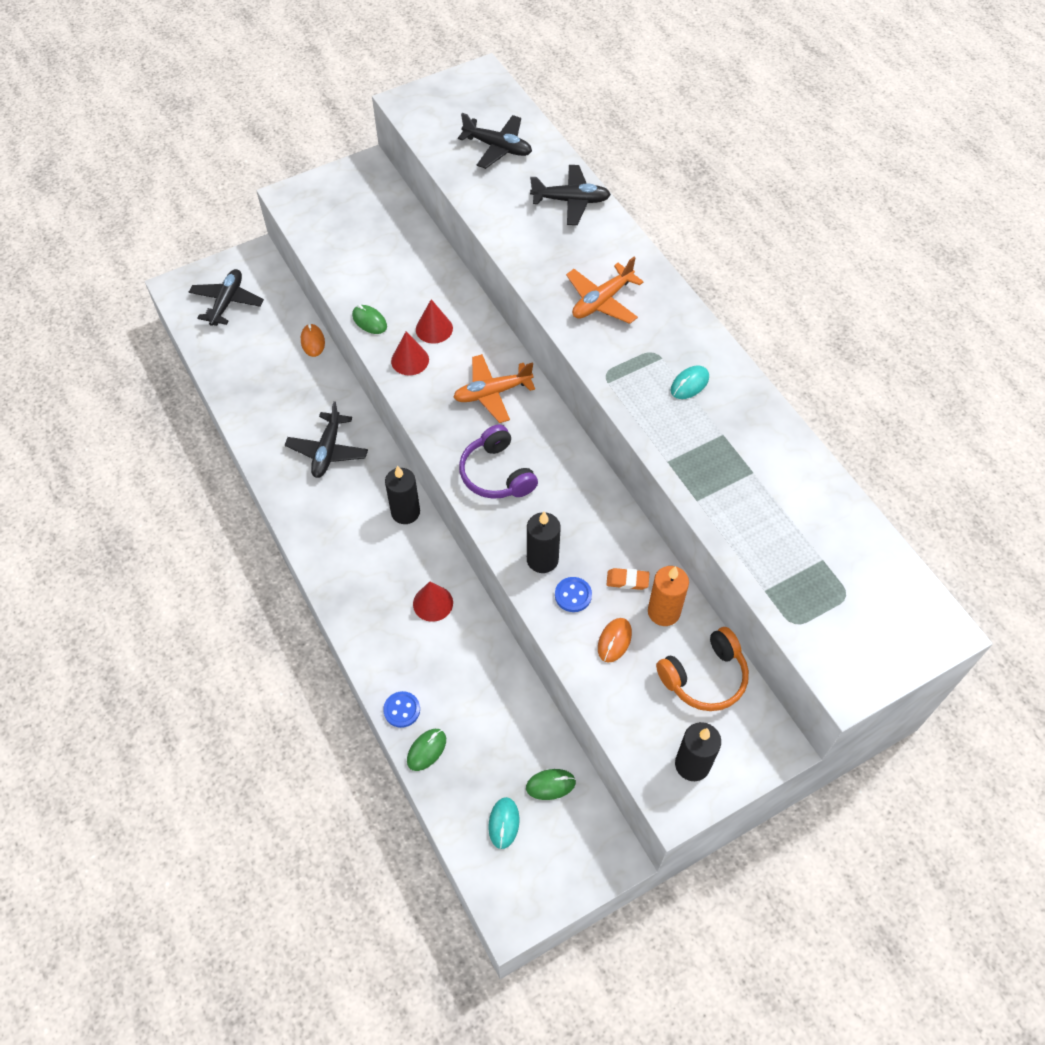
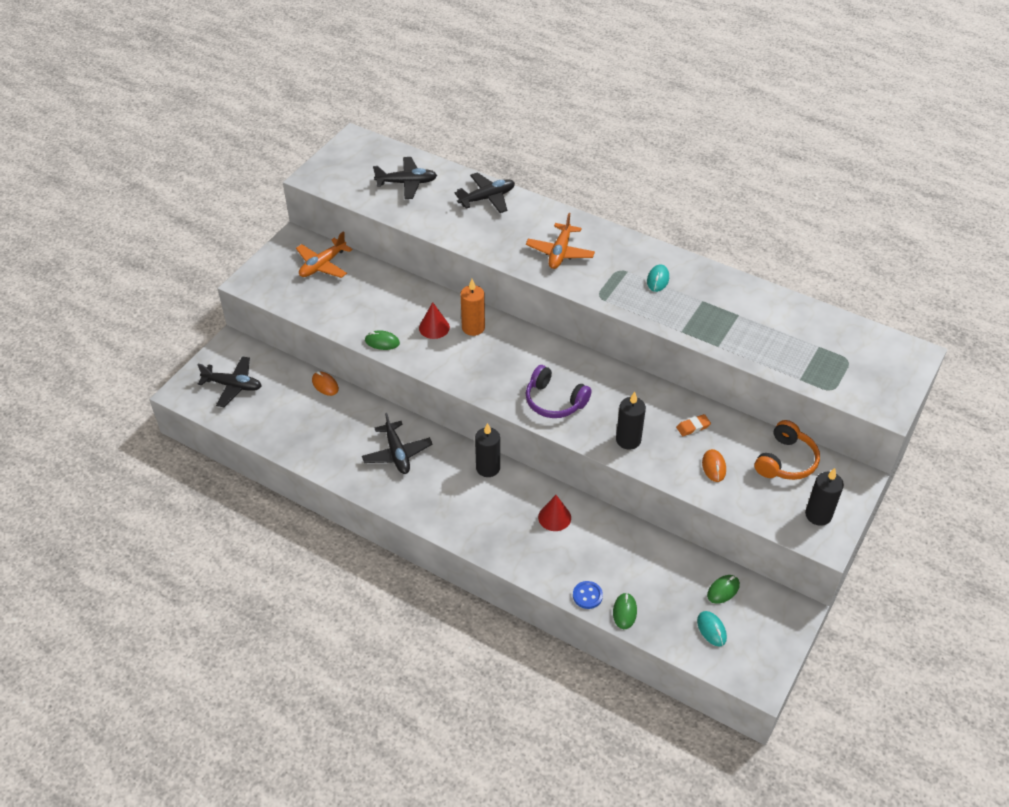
camera: 30 degrees left, 10 degrees down
black plane [189,269,264,326] -> black plane turned 120 degrees clockwise [198,356,261,407]
red cone [391,331,429,375] -> none
orange plane [453,354,535,423] -> orange plane moved to [296,231,353,278]
blue button [555,577,592,612] -> none
orange candle [648,566,689,626] -> orange candle moved to [461,279,485,336]

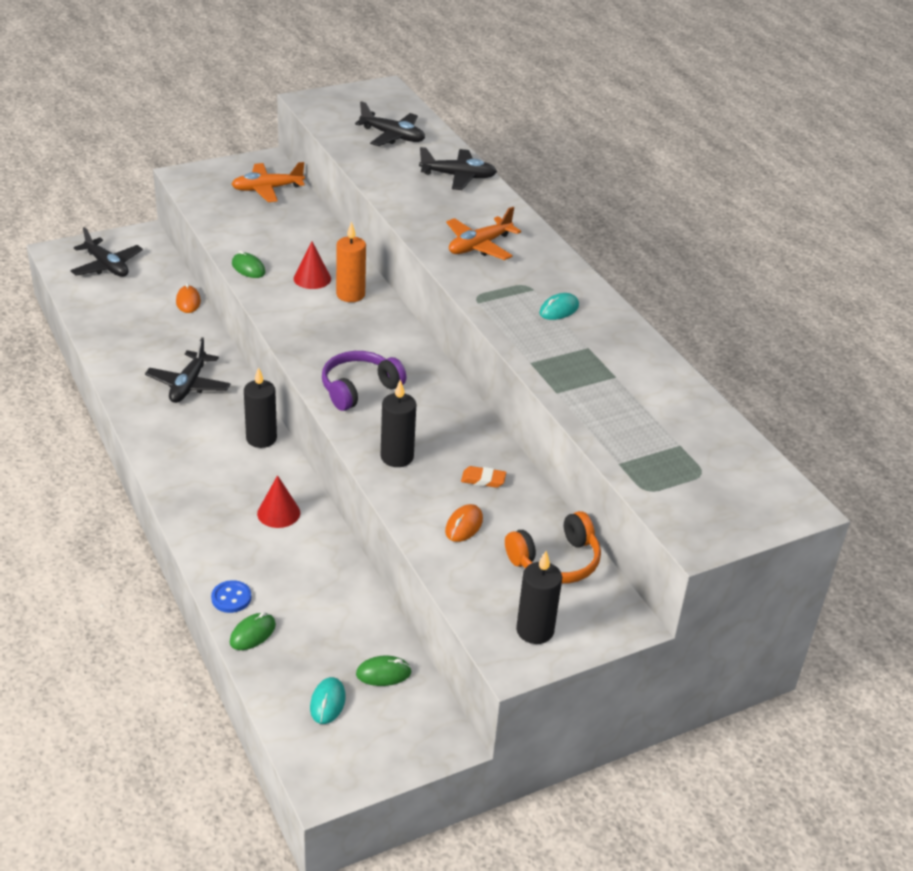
camera: 30 degrees right, 10 degrees down
purple headphones [526,365,592,418] -> purple headphones turned 75 degrees clockwise [322,351,406,411]

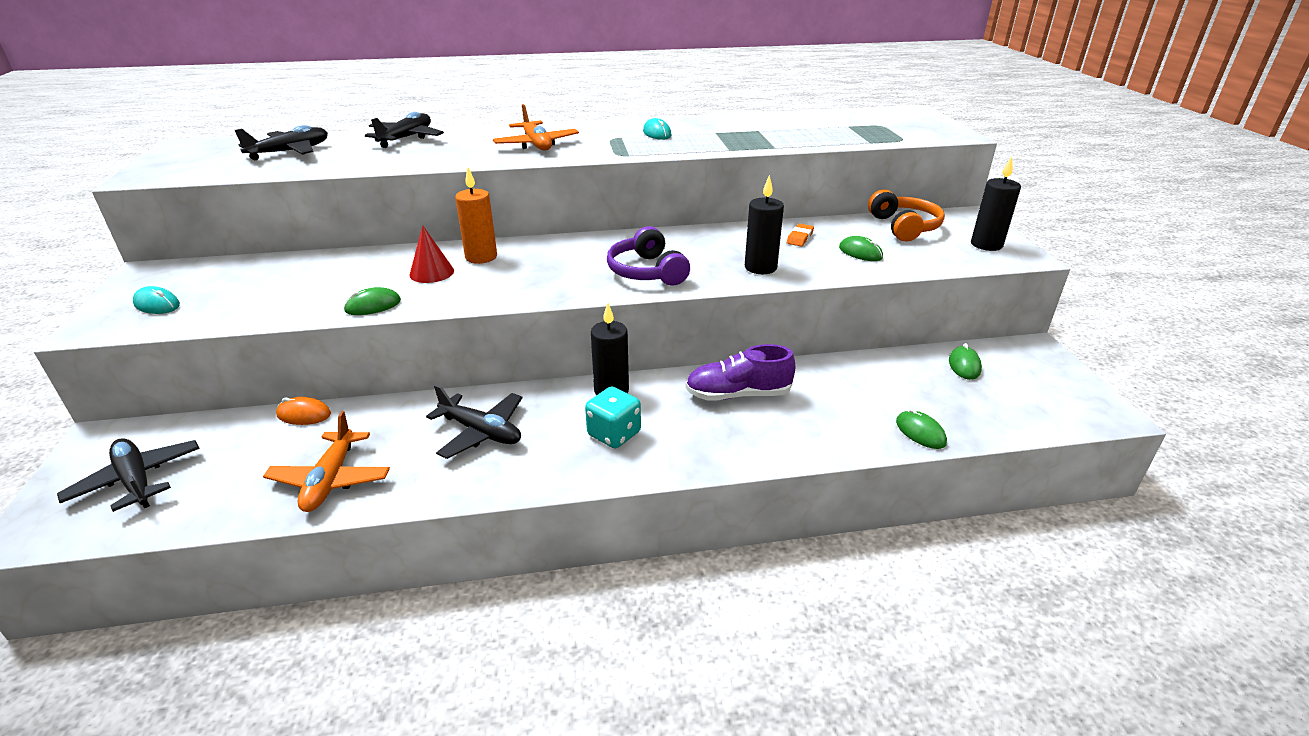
camera: 70 degrees left, 5 degrees down
black plane [70,227,143,277] -> black plane turned 105 degrees counterclockwise [57,438,200,512]
blue button [211,580,251,613] -> none
orange plane [231,162,305,202] -> orange plane moved to [263,411,390,512]
red cone [257,475,300,528] -> purple shoe [686,344,795,401]
turquoise mouse [310,677,346,724] -> turquoise mouse moved to [133,286,180,314]
orange mouse [445,504,483,542] -> green mouse [839,236,883,261]
none -> turquoise dice [585,386,641,448]

